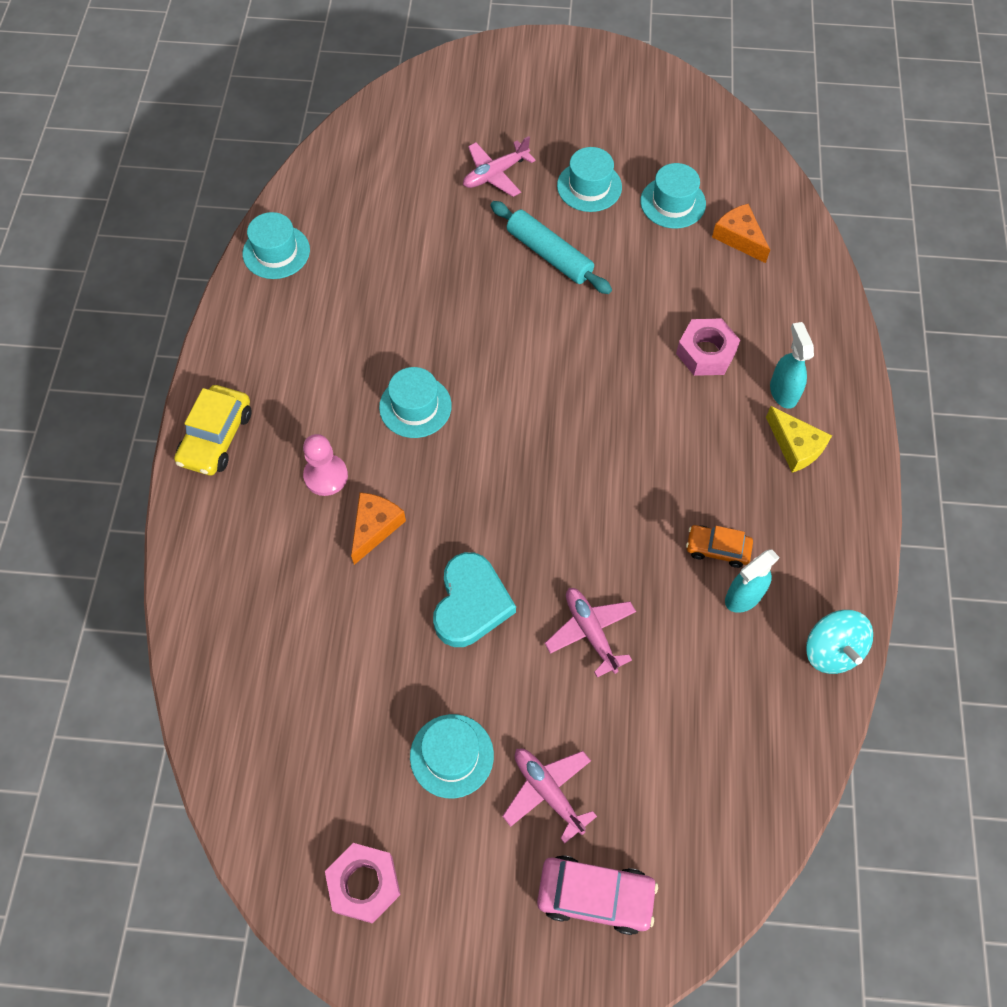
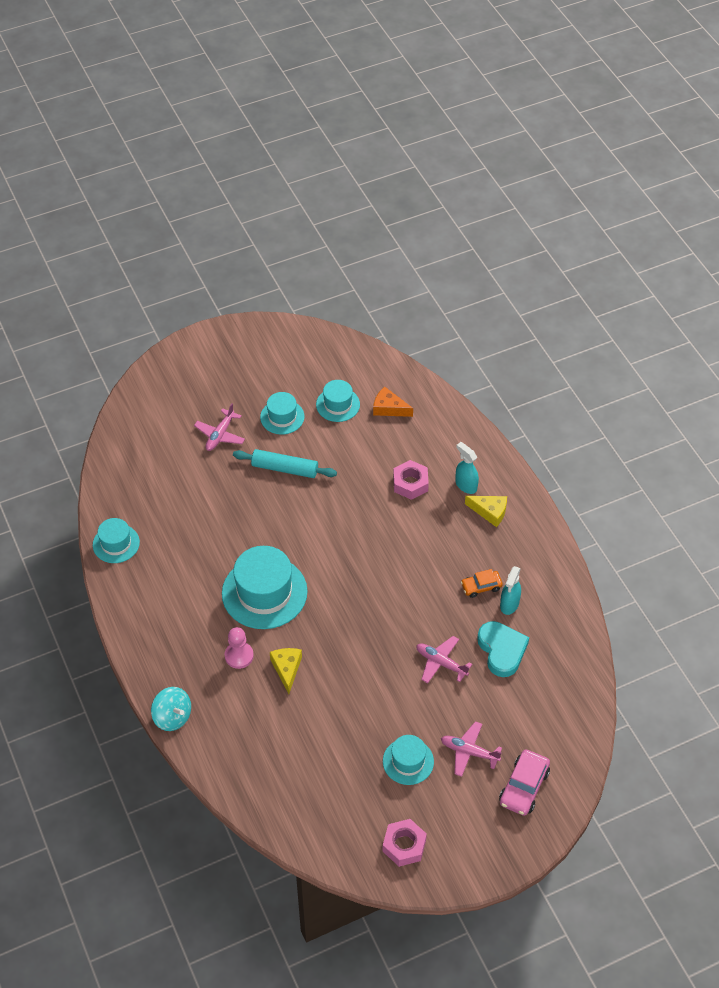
camera: 30 degrees left, 10 degrees down
yellow car [174,385,252,475] -> none
orange cheese [351,492,406,565] -> yellow cheese [270,648,302,694]
turquoise hat [379,367,452,438] -> turquoise hat [222,546,308,629], size x1.79
turquoise heart [433,552,516,647] -> turquoise heart moved to [477,621,529,677]
pink car [537,855,658,935] -> pink car turned 135 degrees clockwise [499,749,550,816]
turquoise spinning top [806,610,873,674] -> turquoise spinning top moved to [151,687,191,731]

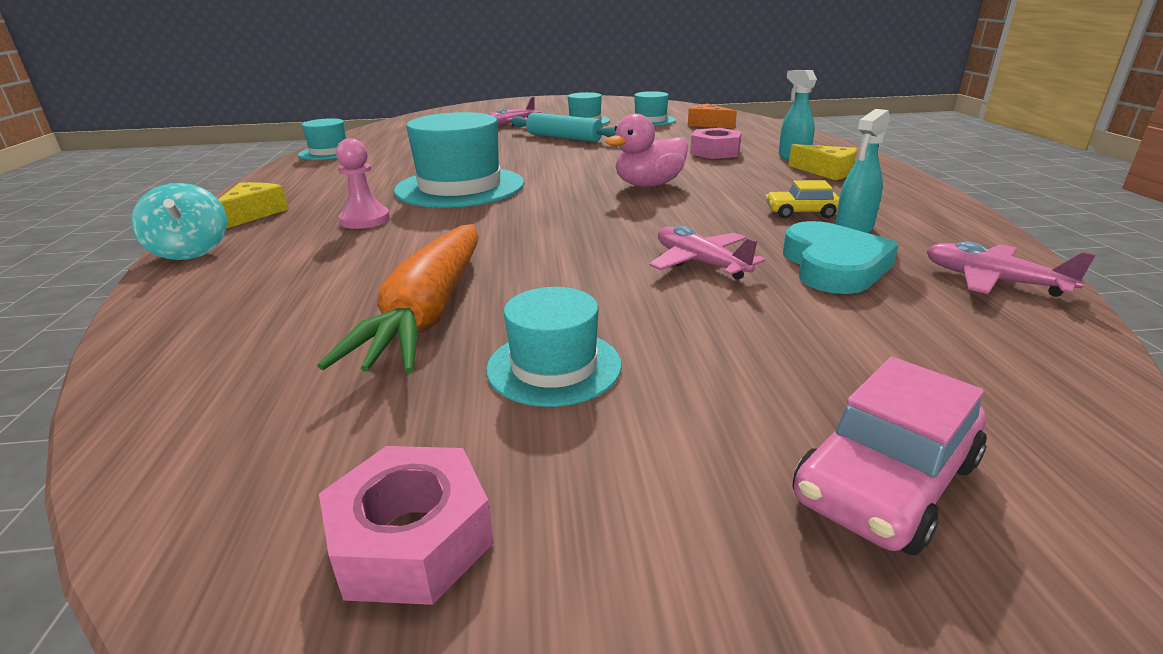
camera: 20 degrees right, 25 degrees down
yellow cheese [270,648,302,694] -> yellow cheese moved to [218,182,288,229]
pink plane [441,721,502,777] -> pink plane moved to [926,241,1096,297]
orange car [461,569,503,598] -> yellow car [765,180,839,218]
none -> orange carrot [318,224,479,374]
none -> pink duck [605,114,688,187]

